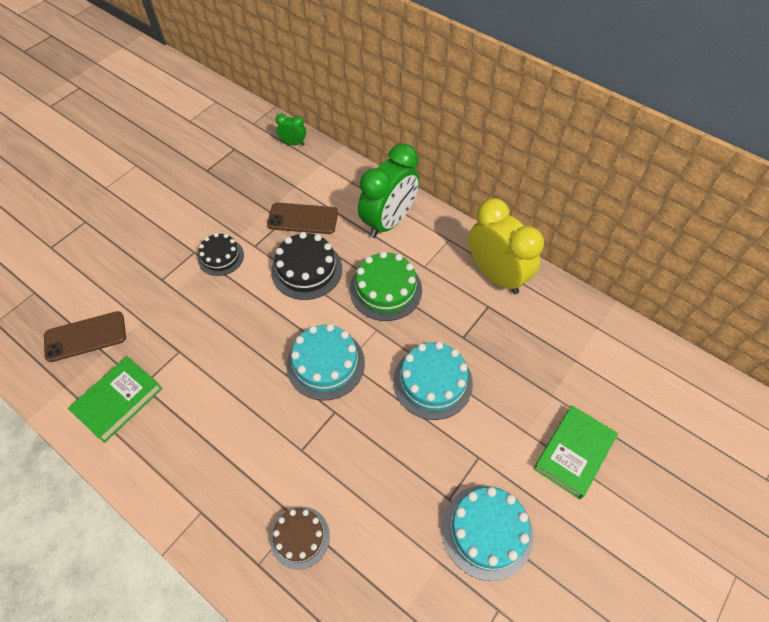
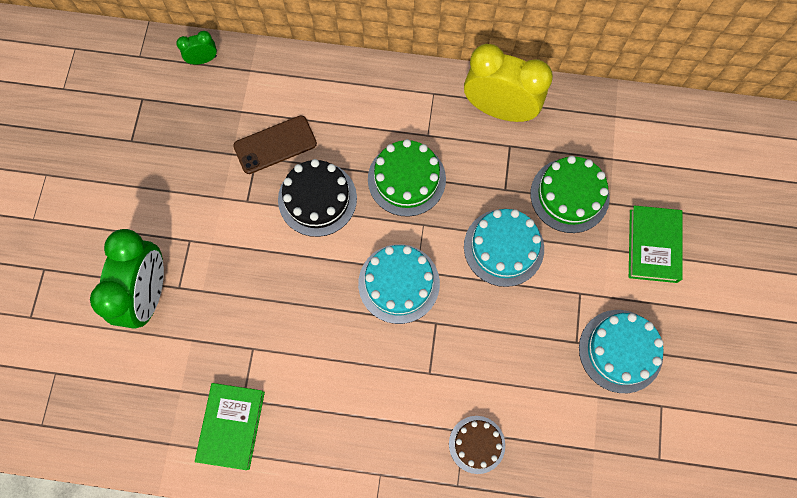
camera: 30 degrees left, 15 degrees up
brown phone [44,311,126,362] -> none
black cake [198,233,244,276] -> none
green clock [358,144,420,238] -> green clock moved to [90,229,164,329]
none -> green cake [530,156,610,233]

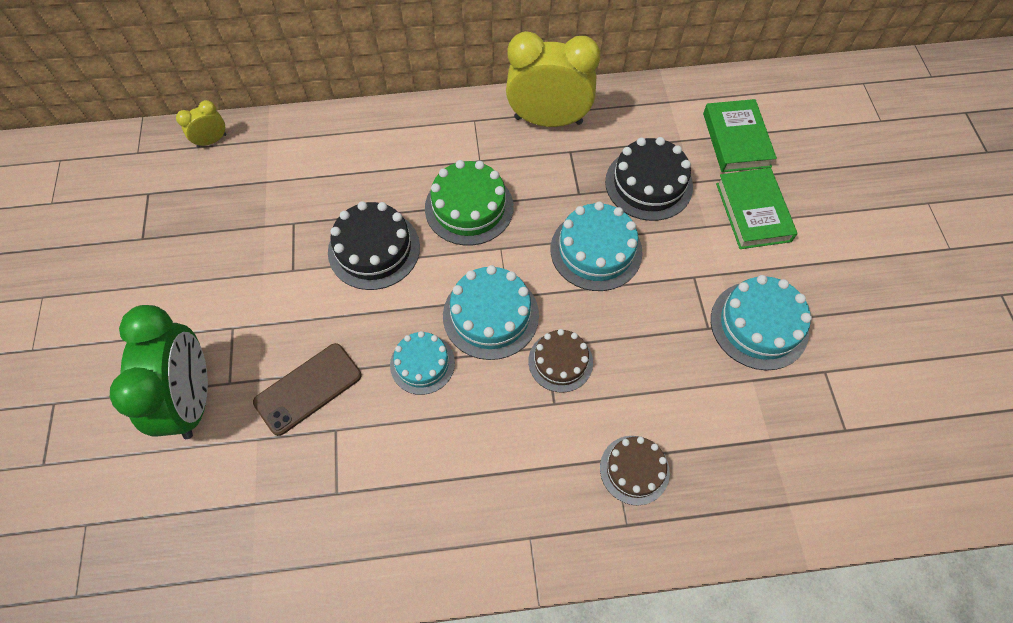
camera: 15 degrees left, 10 degrees down
green clock [176,31,217,65] -> yellow clock [176,100,227,148]
green book [195,383,265,470] -> green book moved to [703,99,777,172]
brown phone [233,116,317,174] -> brown phone moved to [253,343,361,436]
green cake [530,156,610,233] -> black cake [605,137,693,221]
none -> turquoise cake [390,331,455,395]
none -> brown cake [528,329,593,392]

